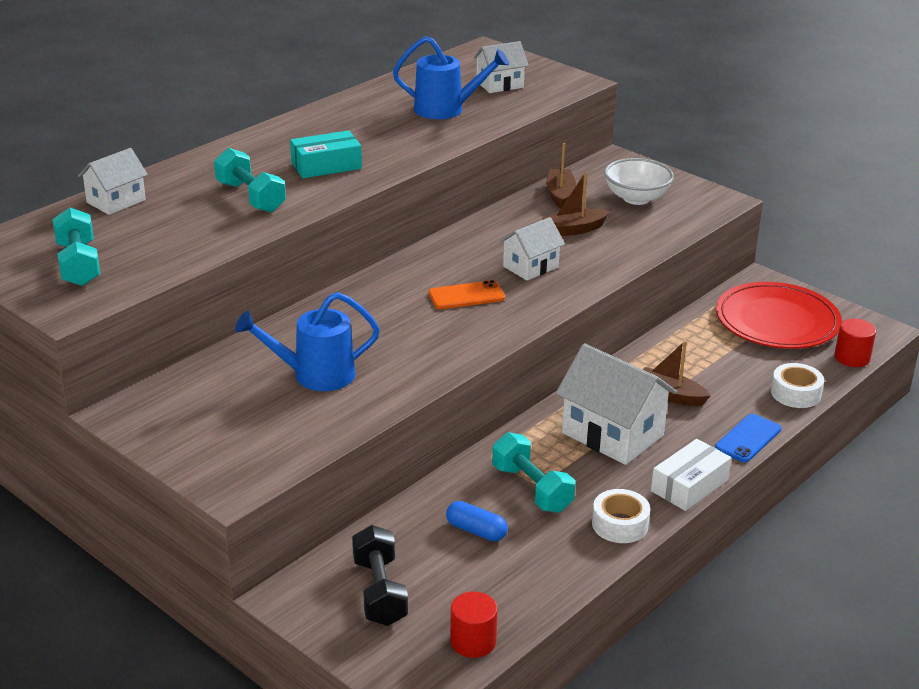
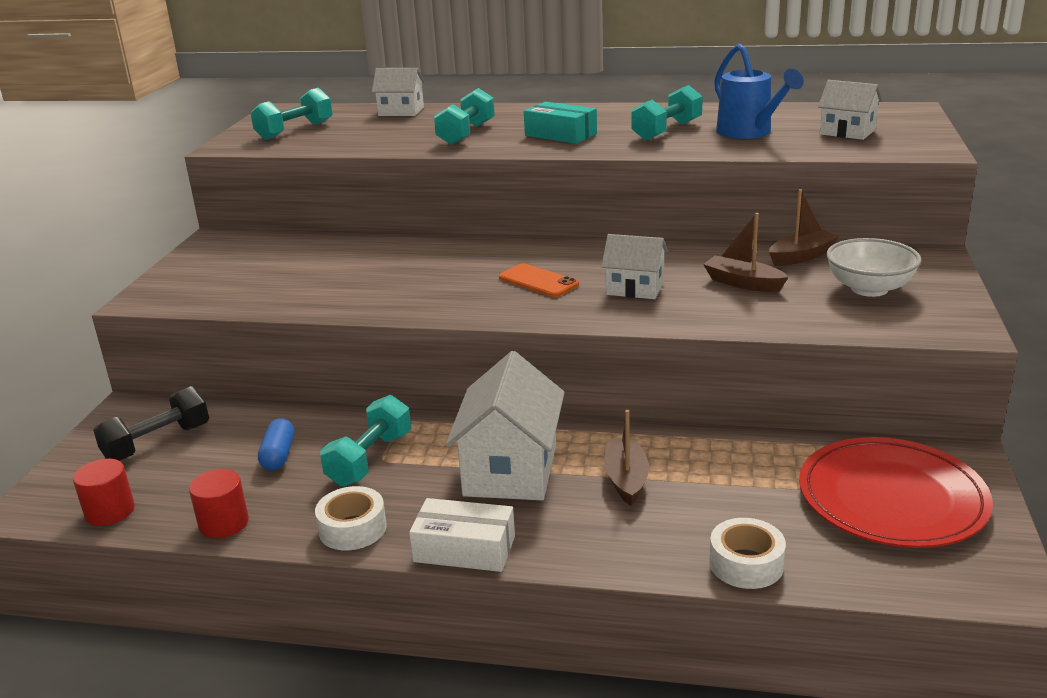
camera: 60 degrees right, 5 degrees down
blue watering can [235,292,380,391] -> none
blue phone [715,414,781,463] -> none
red cylinder [834,319,876,367] -> red cylinder moved to [189,469,249,538]
none -> turquoise dumbbell [631,85,703,141]

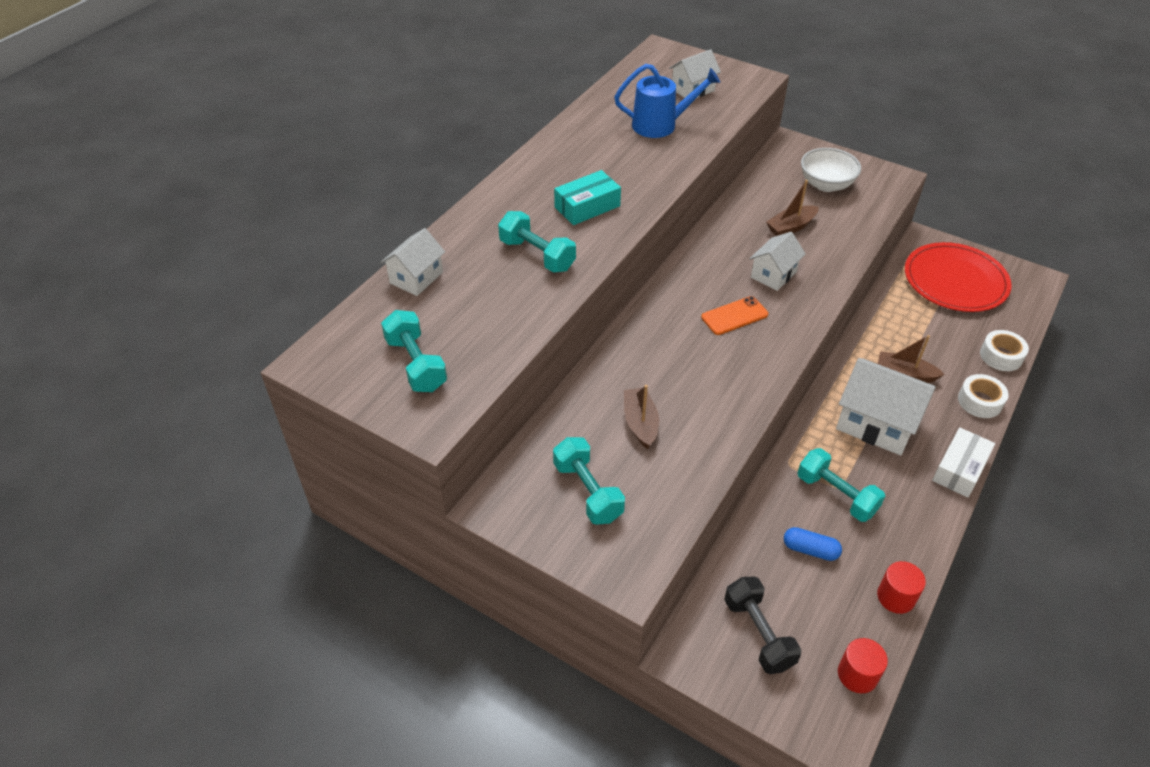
camera: 70 degrees left, 20 degrees up
white tape [315,486,387,551] -> white tape moved to [958,374,1009,418]
turquoise dumbbell [631,85,703,141] -> turquoise dumbbell moved to [553,437,625,525]
brown boat [769,189,839,266] -> brown boat moved to [624,385,659,449]

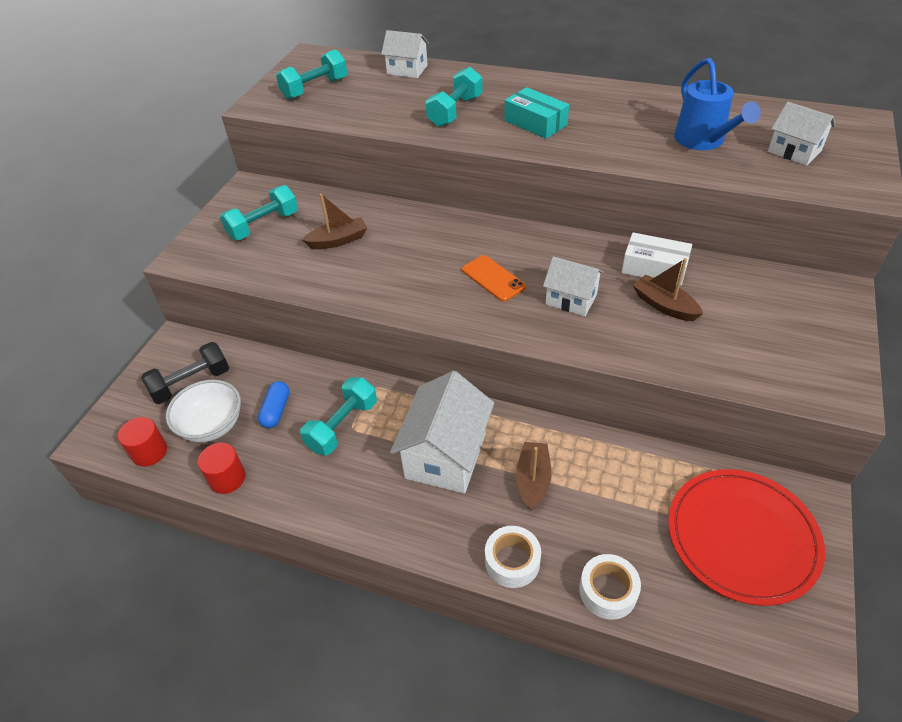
camera: 80 degrees right, 0 degrees up
white bowl [801,148,861,192] -> white bowl moved to [166,380,241,442]
white box [932,427,995,498] -> white box moved to [622,232,692,285]

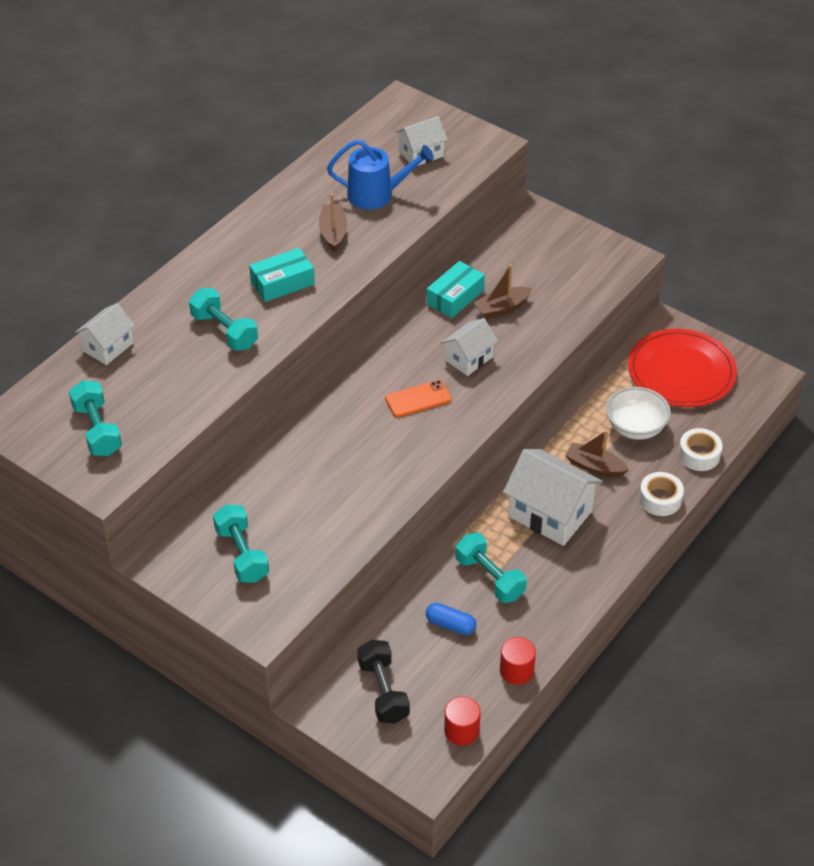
camera: 75 degrees left, 0 degrees up
white bowl [166,380,241,442] -> white bowl moved to [606,387,671,440]
brown boat [302,194,367,249] -> brown boat moved to [319,193,347,252]
white box [622,232,692,285] -> turquoise box [427,261,485,318]

